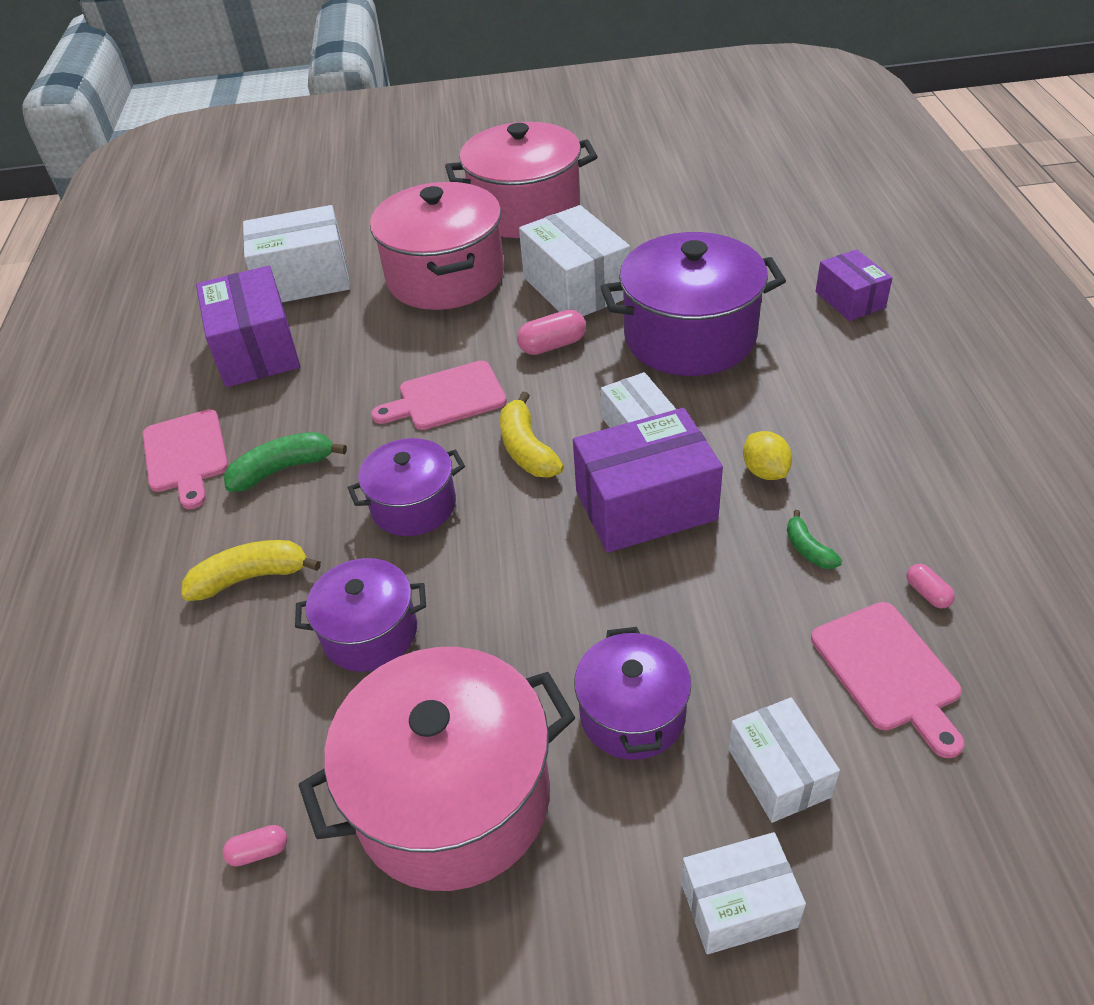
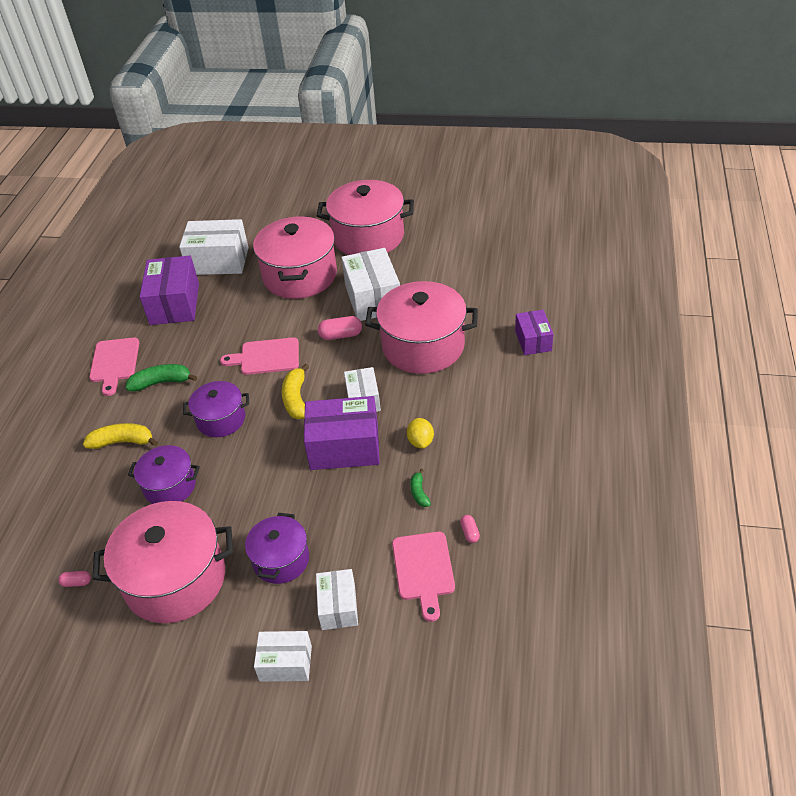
camera: 15 degrees right, 0 degrees up
purple pot [601,232,786,376] -> pink pot [365,281,478,374]

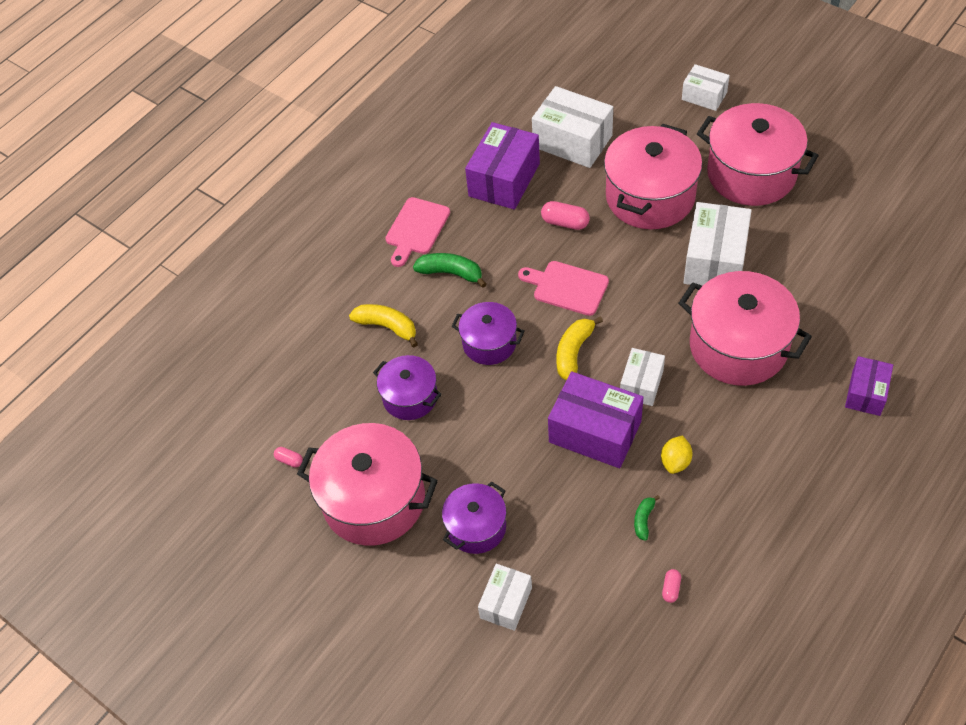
camera: 30 degrees right, 10 degrees up
white box [254,631,312,682] -> white box moved to [682,64,730,111]
pink capsule [318,316,362,340] -> pink capsule moved to [541,201,590,230]
pink cutting board [392,532,455,622] -> none

